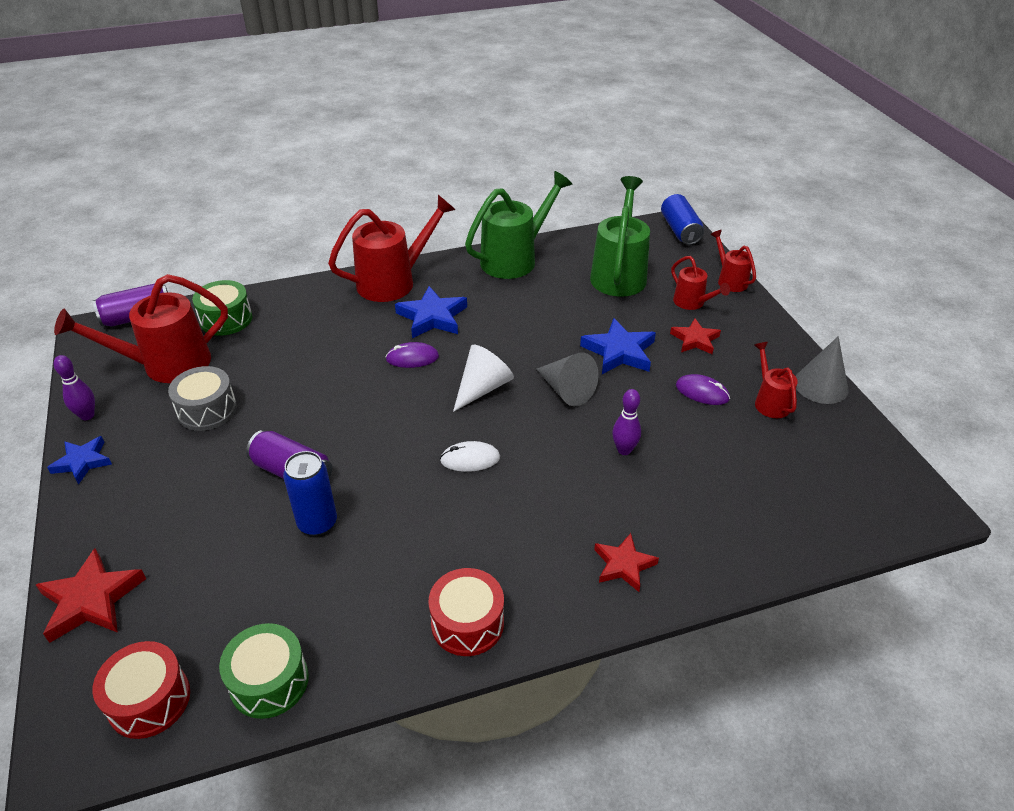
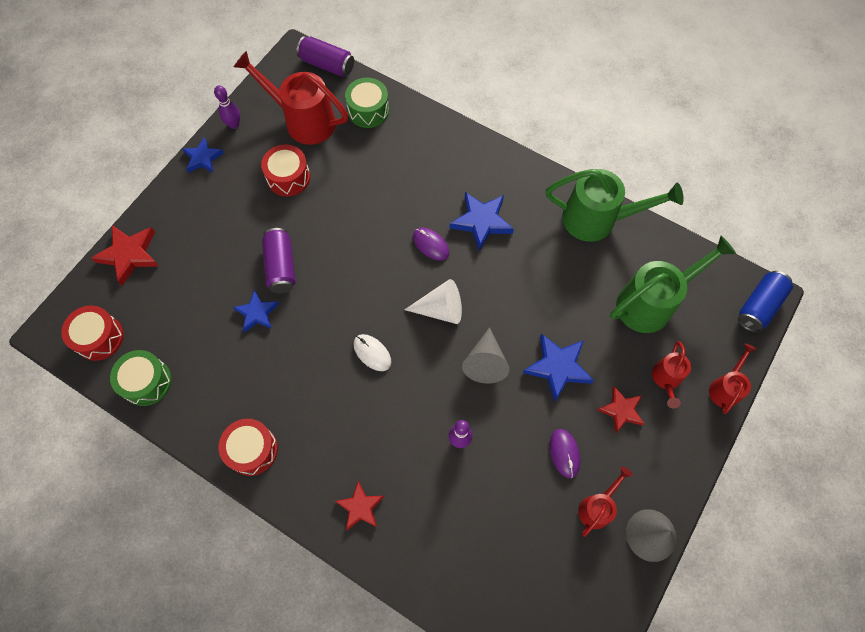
camera: 50 degrees right, 25 degrees up
grey drum [168,366,237,431] -> red drum [261,144,310,196]
blue can [283,451,337,536] -> blue star [233,290,279,333]
red watering can [328,195,456,302] -> none

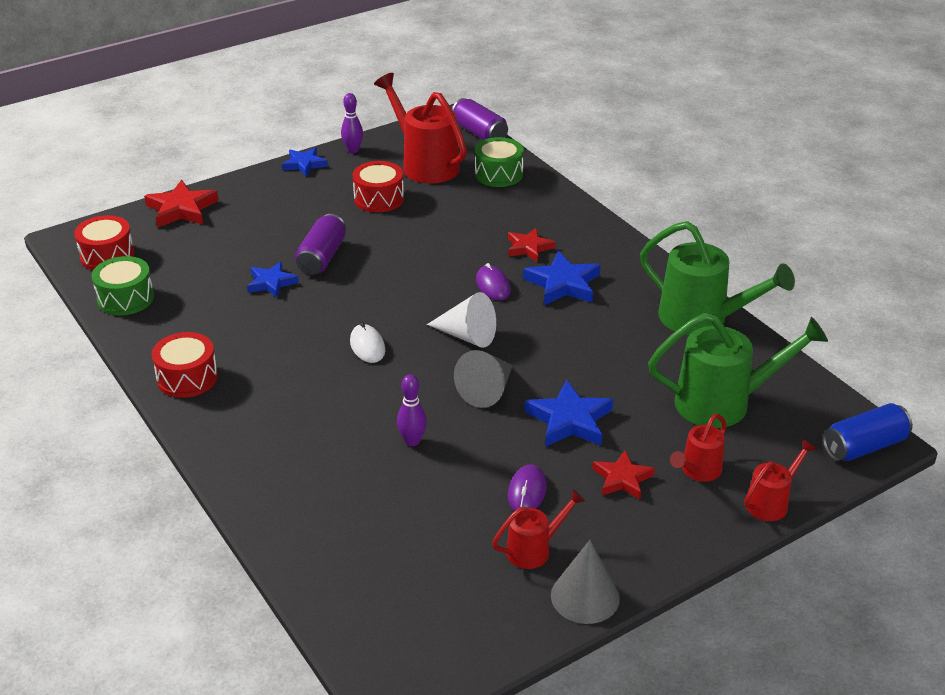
camera: 25 degrees right, 30 degrees down
red star [335,481,384,531] -> red star moved to [508,228,555,262]

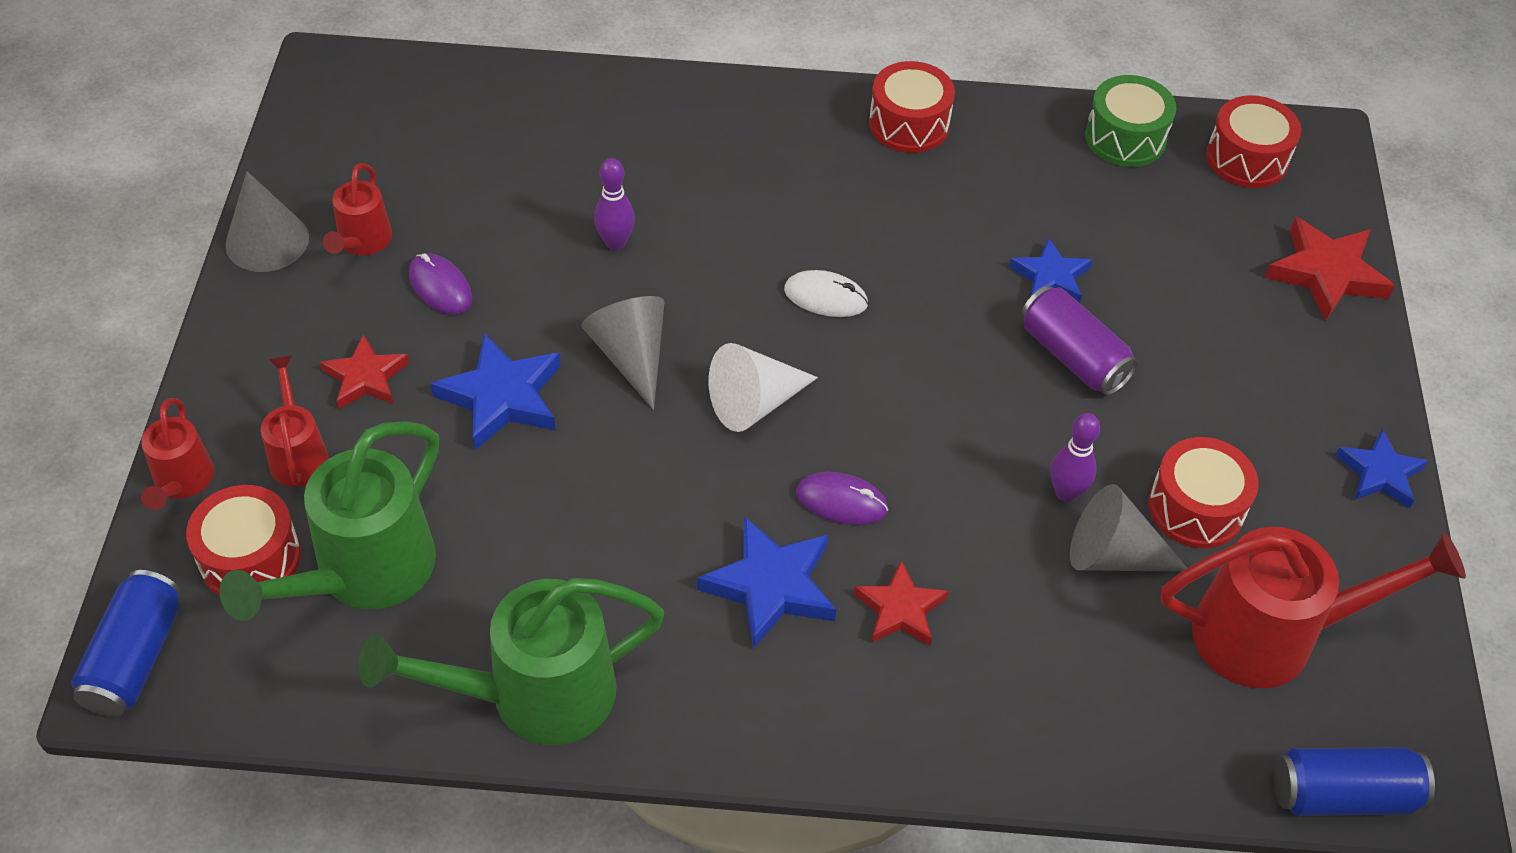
camera: 125 degrees right, 15 degrees up
purple bowling pin [341,93,363,153] -> purple bowling pin moved to [1051,413,1100,502]
purple can [452,98,508,140] -> blue can [1273,747,1435,816]
green drum [475,137,524,187] -> none
none -> red drum [186,485,301,596]
none -> grey cone [1070,484,1187,572]

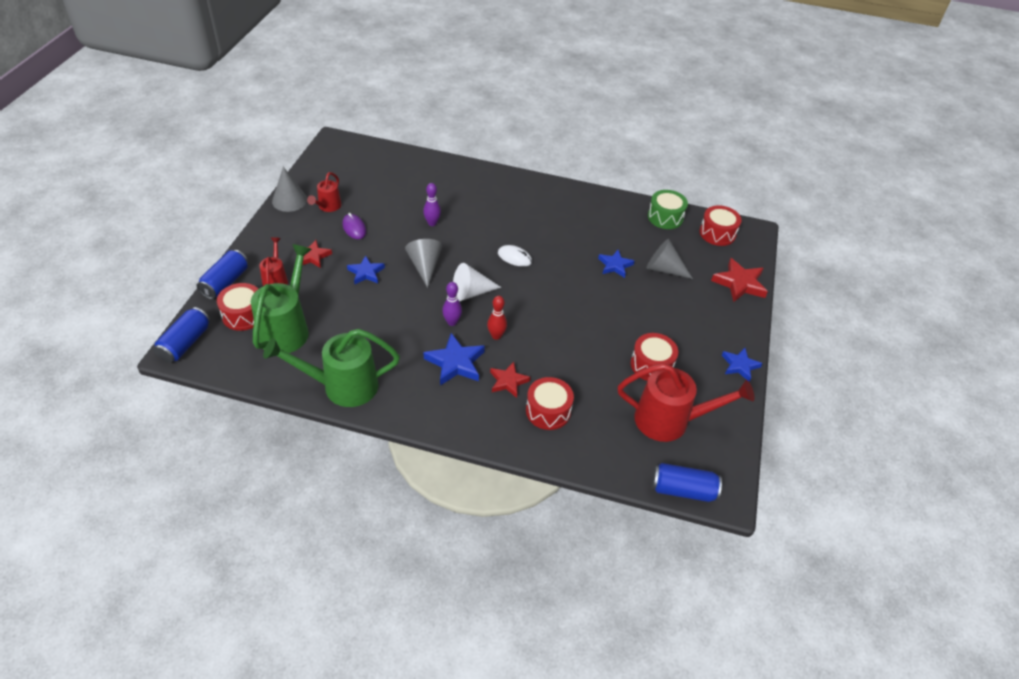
camera: 10 degrees right, 5 degrees down
red watering can [141,398,214,510] -> blue can [197,250,248,299]
green watering can [219,421,439,621] -> green watering can turned 150 degrees clockwise [251,244,312,353]
blue star [430,333,560,450] -> blue star [347,255,385,284], size x0.66
purple mouse [796,472,888,525] -> red bowling pin [487,296,507,340]
red drum [869,61,955,153] -> red drum moved to [526,377,574,430]
purple can [1021,286,1138,396] -> none
purple bowling pin [1051,413,1100,502] -> purple bowling pin moved to [442,282,462,326]
grey cone [1070,484,1187,572] -> grey cone moved to [646,239,693,279]

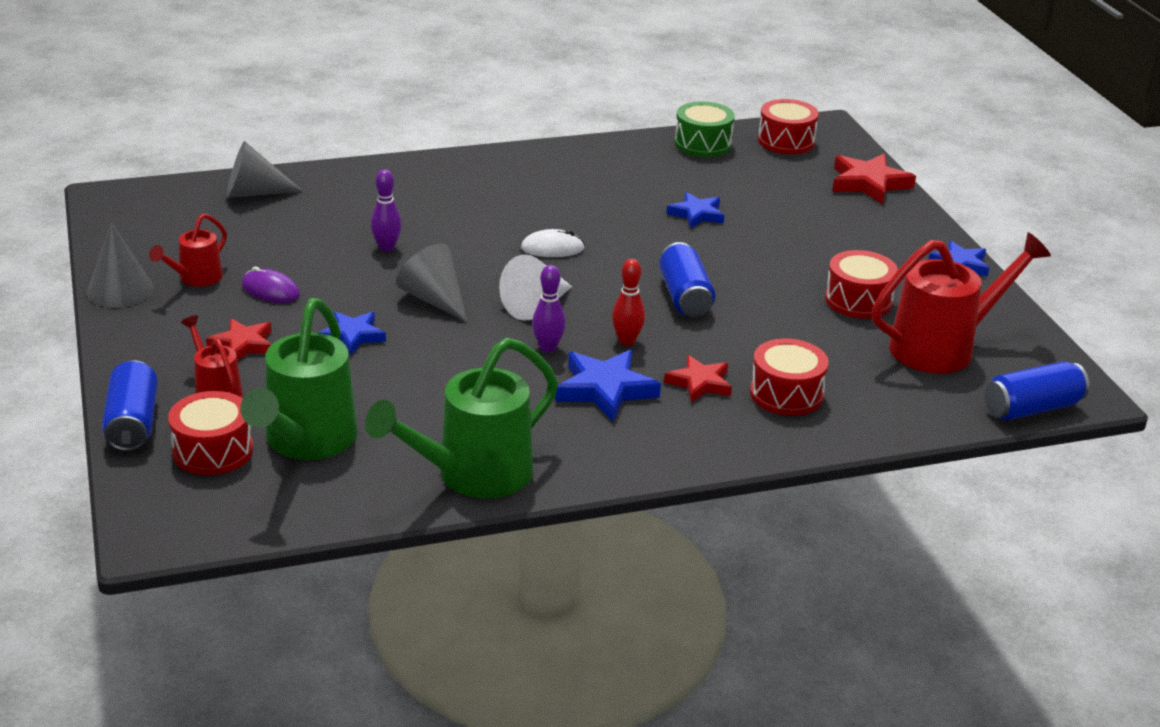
camera: 30 degrees left, 15 degrees down
blue can [154,307,210,363] -> blue can moved to [659,242,715,317]
green watering can [251,244,312,353] -> green watering can turned 150 degrees counterclockwise [240,298,357,460]
red watering can [307,172,341,212] -> red watering can turned 45 degrees clockwise [149,214,227,287]
grey cone [646,239,693,279] -> grey cone moved to [226,141,304,198]

